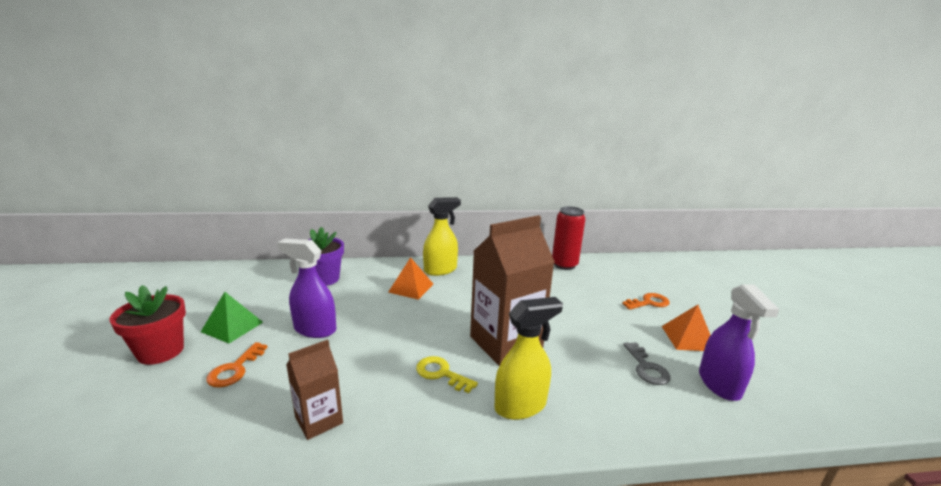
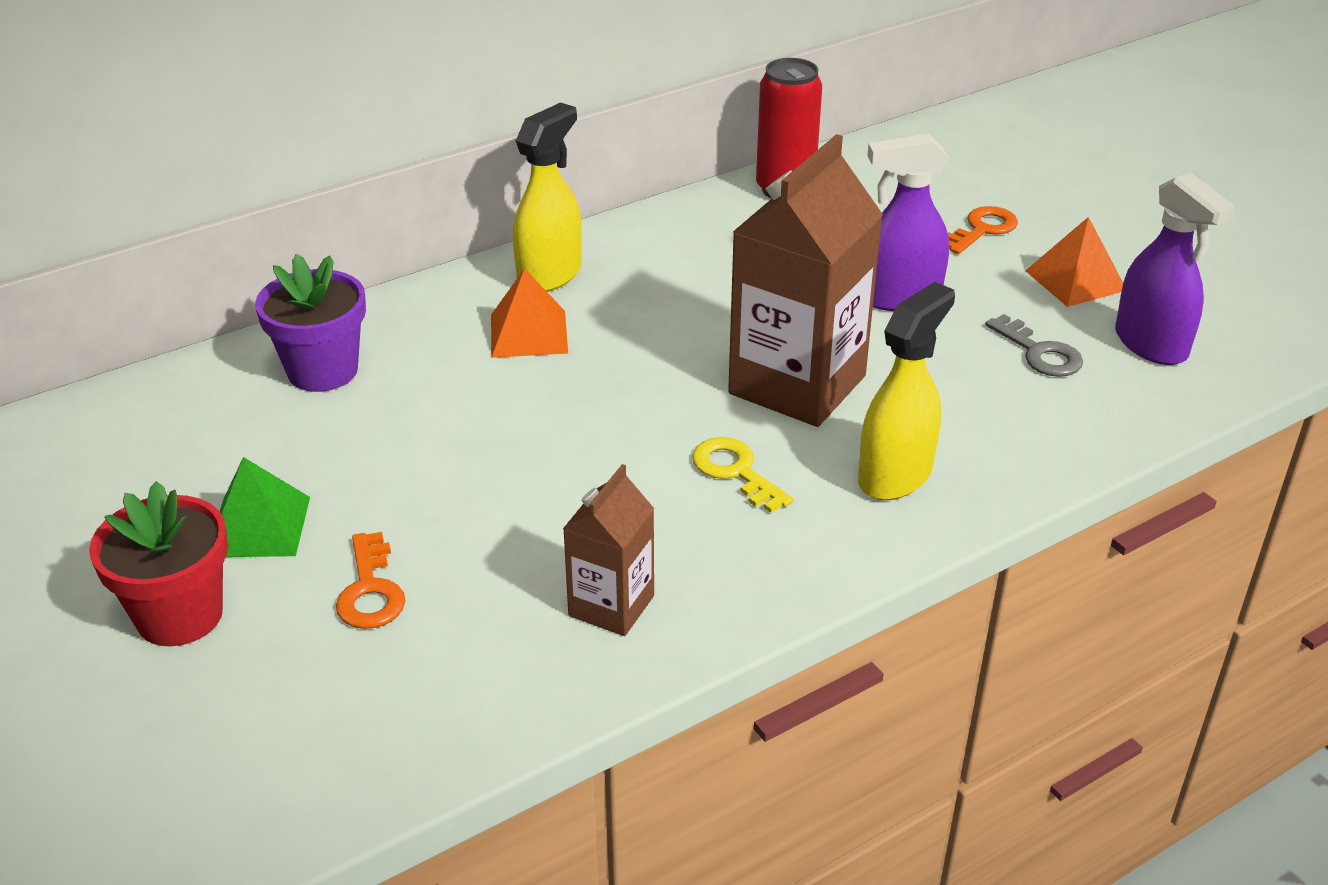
camera: 25 degrees left, 15 degrees up
purple spray bottle [277,238,336,338] -> purple spray bottle moved to [867,134,949,311]
yellow key [416,356,478,393] -> yellow key turned 45 degrees clockwise [692,437,793,513]

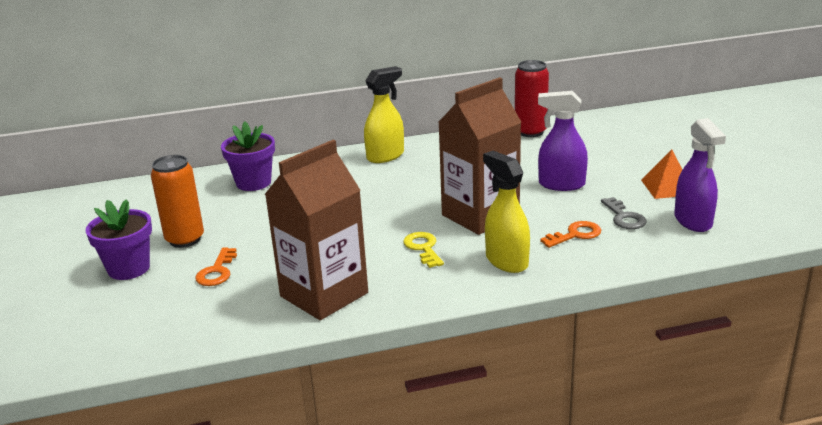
camera: 20 degrees right, 10 degrees down
red flower pot [89,481,228,646] -> purple flower pot [86,200,152,280]
green pyramid [220,457,310,557] -> orange can [151,155,204,248]
orange pyramid [491,268,568,358] -> none
brown carton [563,464,654,636] -> brown carton [265,140,368,320], size x1.89
yellow spray bottle [858,282,955,500] -> yellow spray bottle turned 90 degrees counterclockwise [483,151,530,273]
orange key [948,206,1018,254] -> orange key moved to [540,221,601,248]

